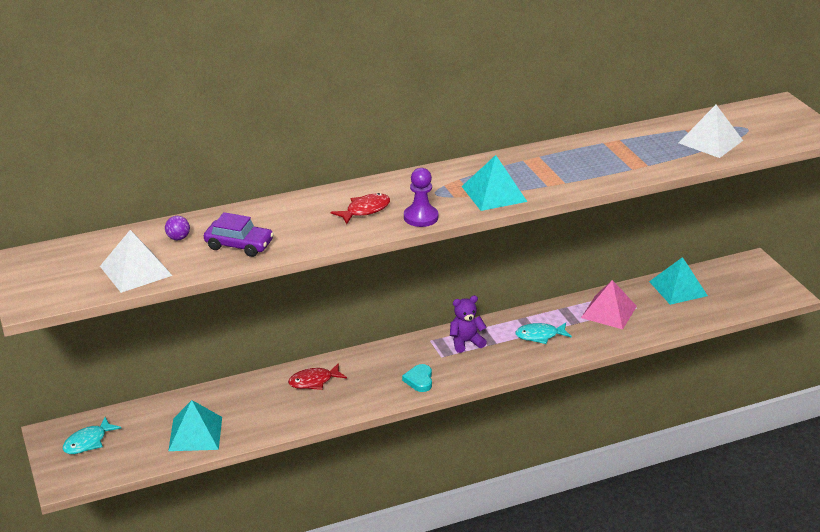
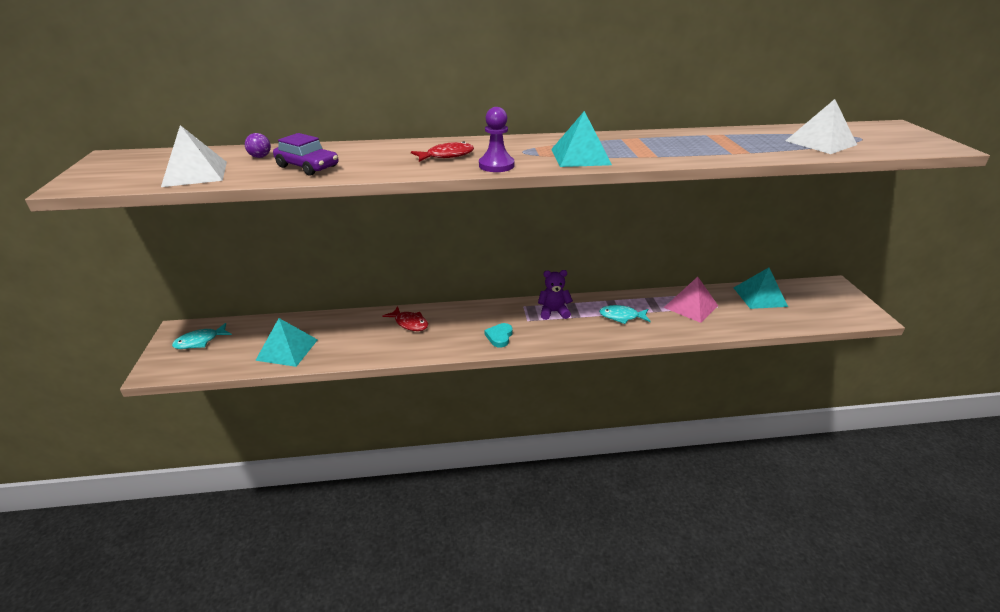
camera: 15 degrees right, 0 degrees up
red fish [288,363,347,390] -> red fish turned 135 degrees counterclockwise [383,307,428,331]

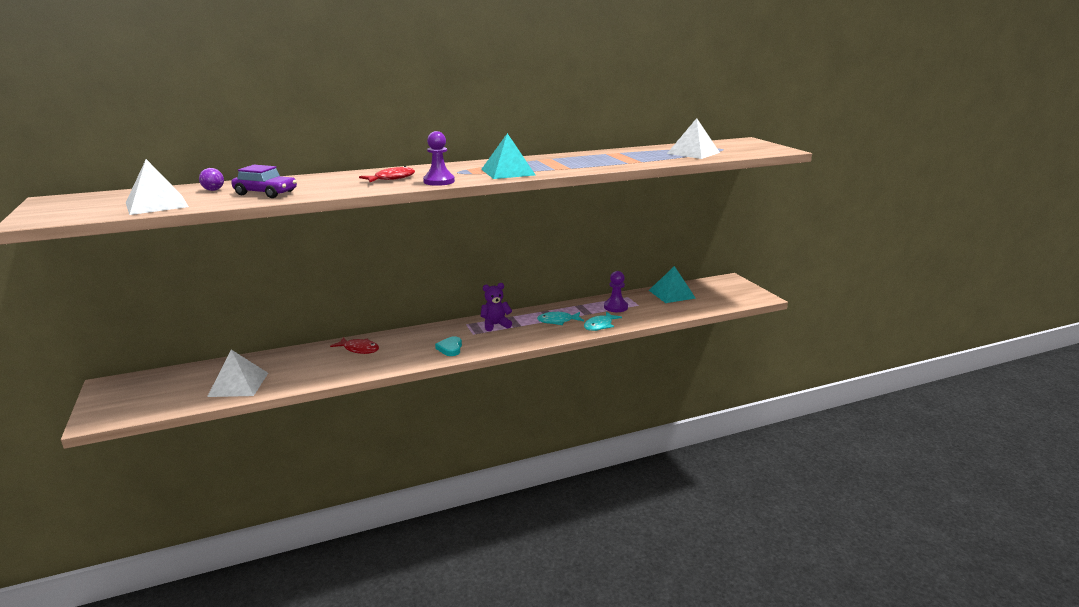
camera: 15 degrees left, 10 degrees down
turquoise fish [172,323,232,349] -> turquoise fish moved to [584,311,622,331]
turquoise pyramid [255,318,318,367] -> white pyramid [207,350,268,397]
pink pyramid [664,277,718,323] -> purple pawn [604,271,628,312]

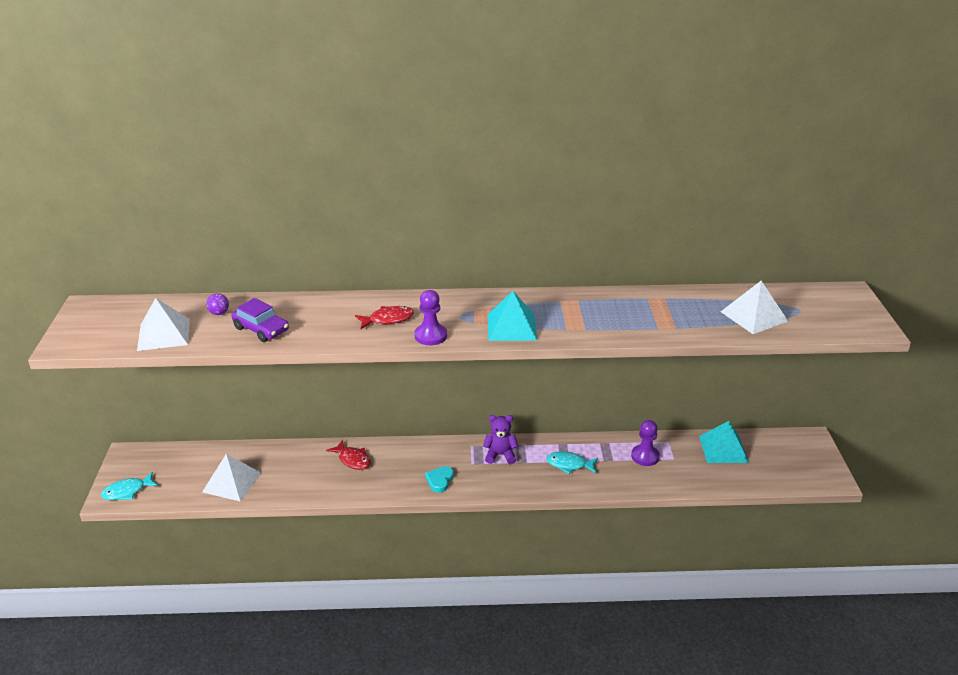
camera: 20 degrees right, 10 degrees up
turquoise fish [584,311,622,331] -> turquoise fish moved to [101,472,158,500]

